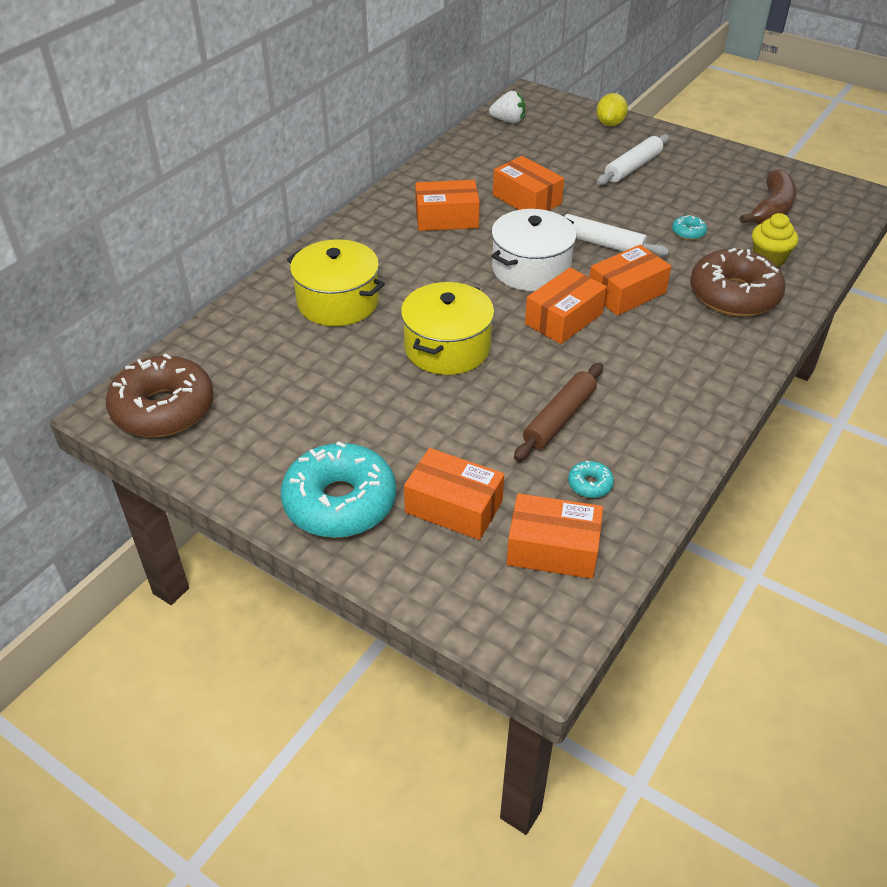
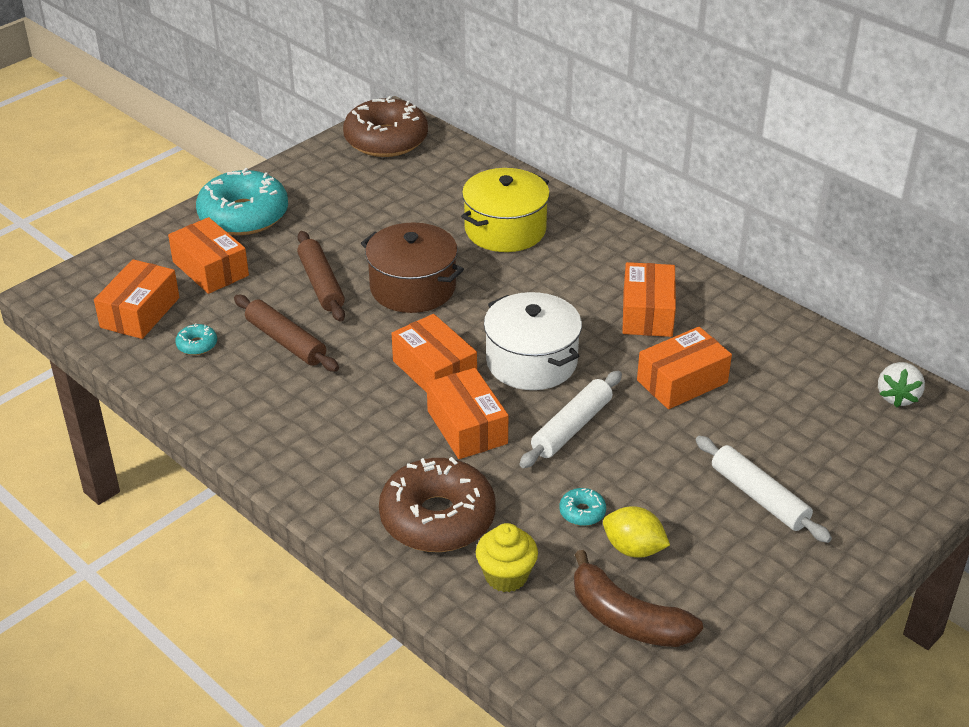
camera: 100 degrees right, 5 degrees down
yellow pot [401,282,495,375] -> brown pot [361,222,464,313]
orange box [404,448,504,540] -> orange box turned 75 degrees counterclockwise [168,217,249,294]
yellow lemon [596,93,628,126] -> yellow lemon moved to [603,506,670,558]
none -> brown rolling pin [297,231,345,322]

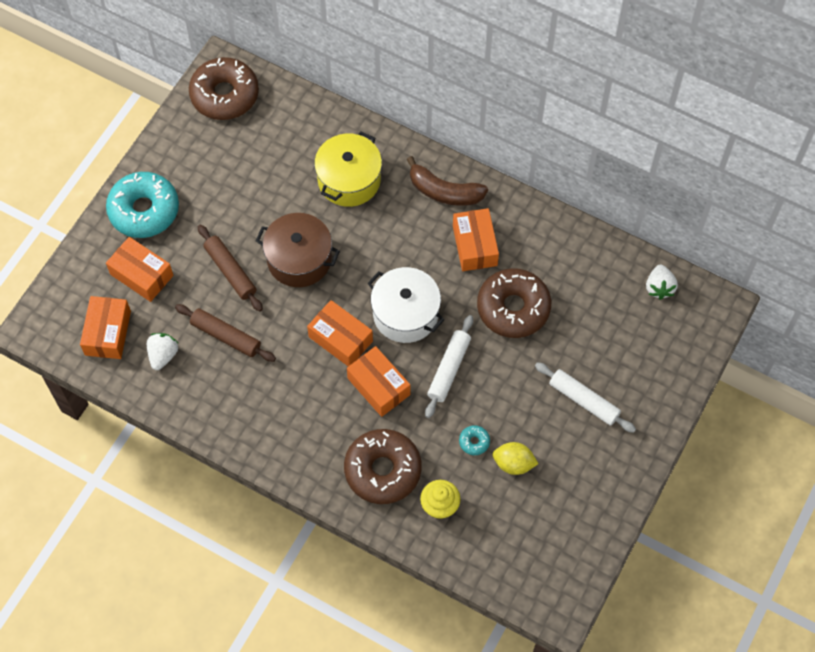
camera: 15 degrees left, 25 degrees up
turquoise donut [175,323,217,355] -> white strawberry [147,333,178,370]
brown banana [574,550,703,647] -> brown banana moved to [406,156,488,206]
orange box [637,327,732,409] -> brown donut [477,268,551,338]

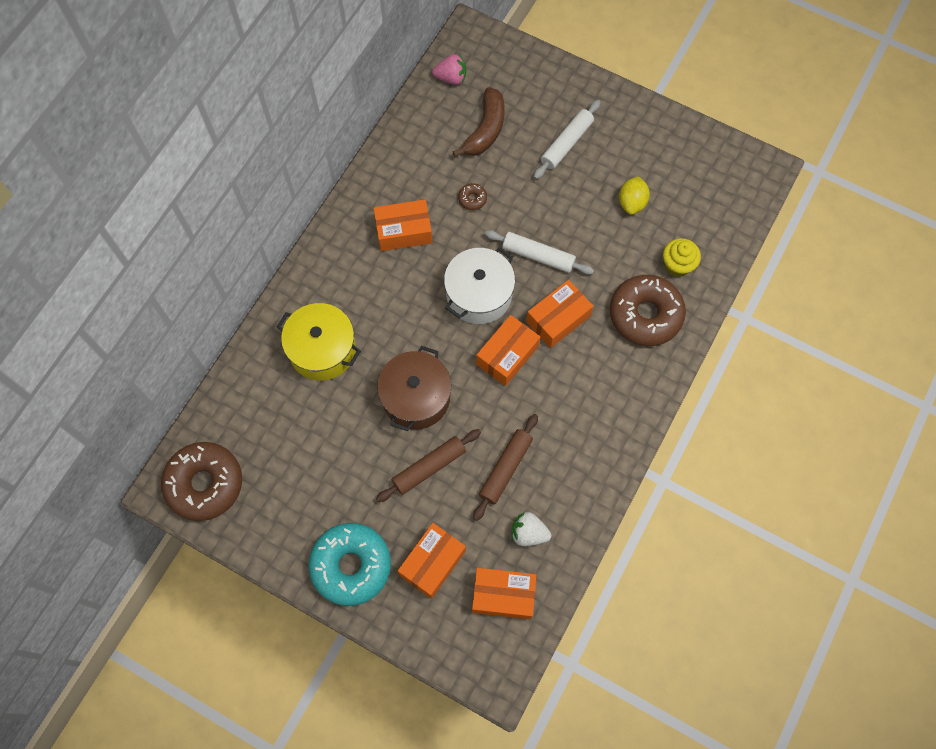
camera: 90 degrees left, 5 degrees up
brown banana [406,156,488,206] -> brown banana moved to [452,87,505,157]
turquoise donut [459,425,490,455] -> none
brown donut [477,268,551,338] -> brown donut [458,183,487,210], size x0.40
white strawberry [646,264,678,300] -> pink strawberry [432,54,466,85]

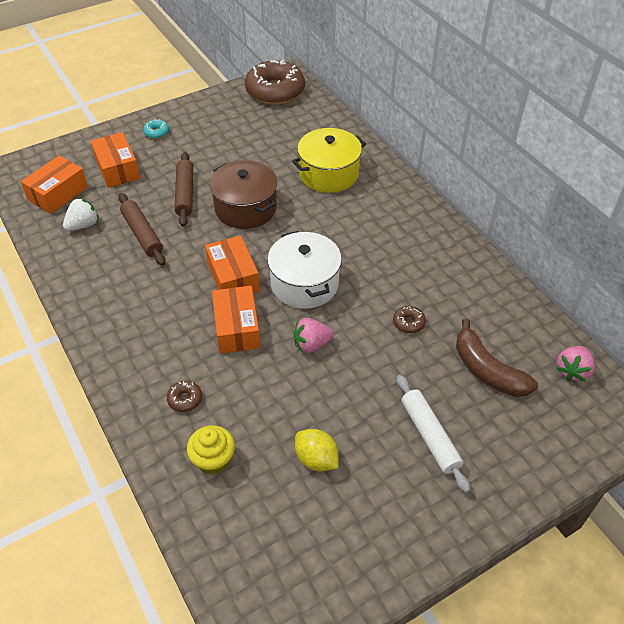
camera: 120 degrees right, 20 degrees down
turquoise donut [308,523,391,606] -> turquoise donut [143,119,169,139], size x0.40
orange box [373,199,432,251] -> none
white rolling pin [485,230,594,275] -> pink strawberry [293,318,334,353]
brown donut [610,275,686,346] -> brown donut [167,381,202,412], size x0.40

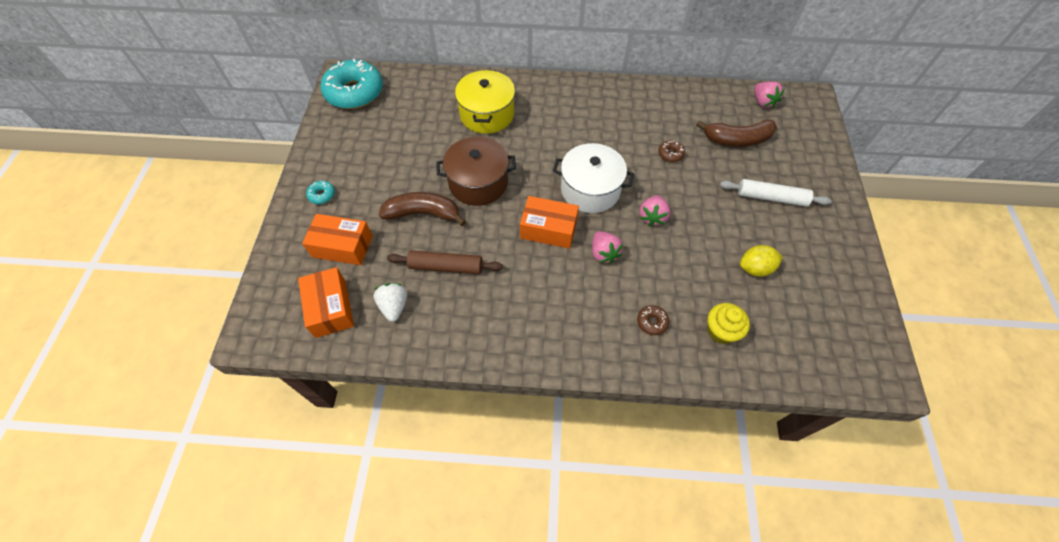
camera: 55 degrees left, 10 degrees up
brown rolling pin [174,152,193,227] -> brown banana [379,192,466,226]
orange box [212,286,260,354] -> pink strawberry [592,231,623,264]
brown donut [245,60,305,105] -> turquoise donut [320,59,383,109]

